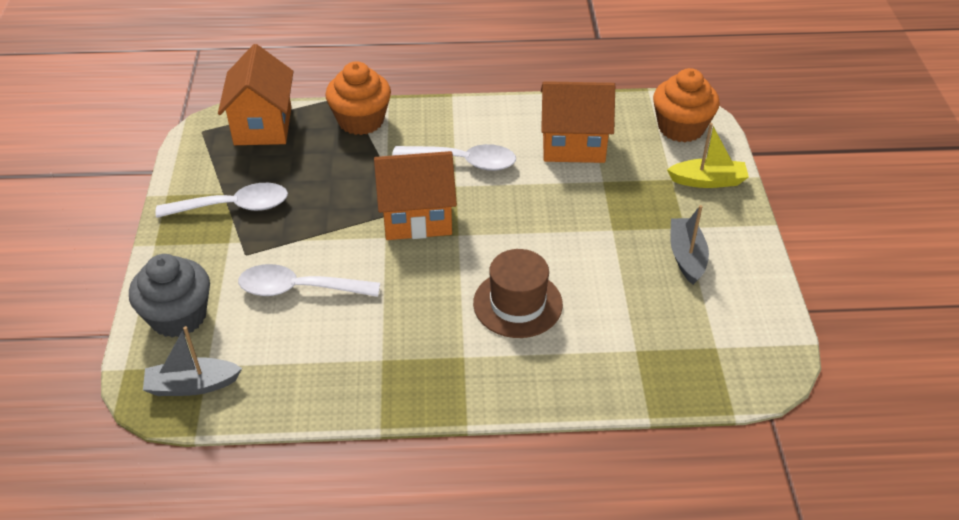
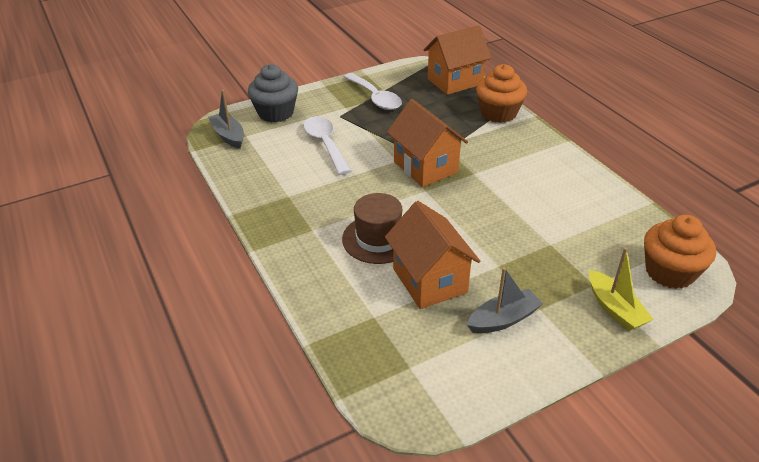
camera: 65 degrees right, 5 degrees down
white spoon [392,144,516,171] -> none
orange house [541,81,615,163] -> orange house moved to [385,201,480,309]

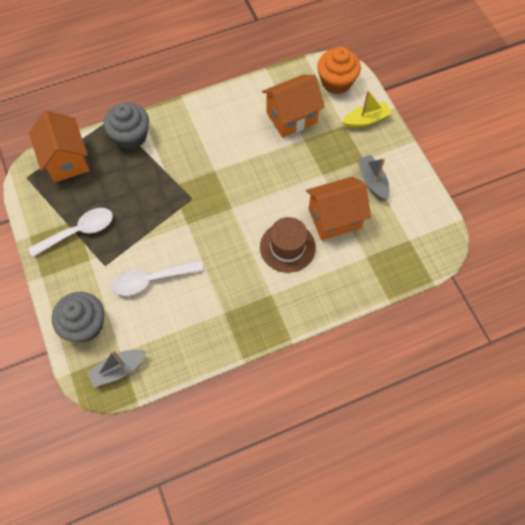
camera: 85 degrees left, 25 degrees up
orange house [387,99,468,187] -> orange house moved to [262,75,325,137]
orange cupcake [476,64,527,123] -> grey cupcake [104,103,149,150]

